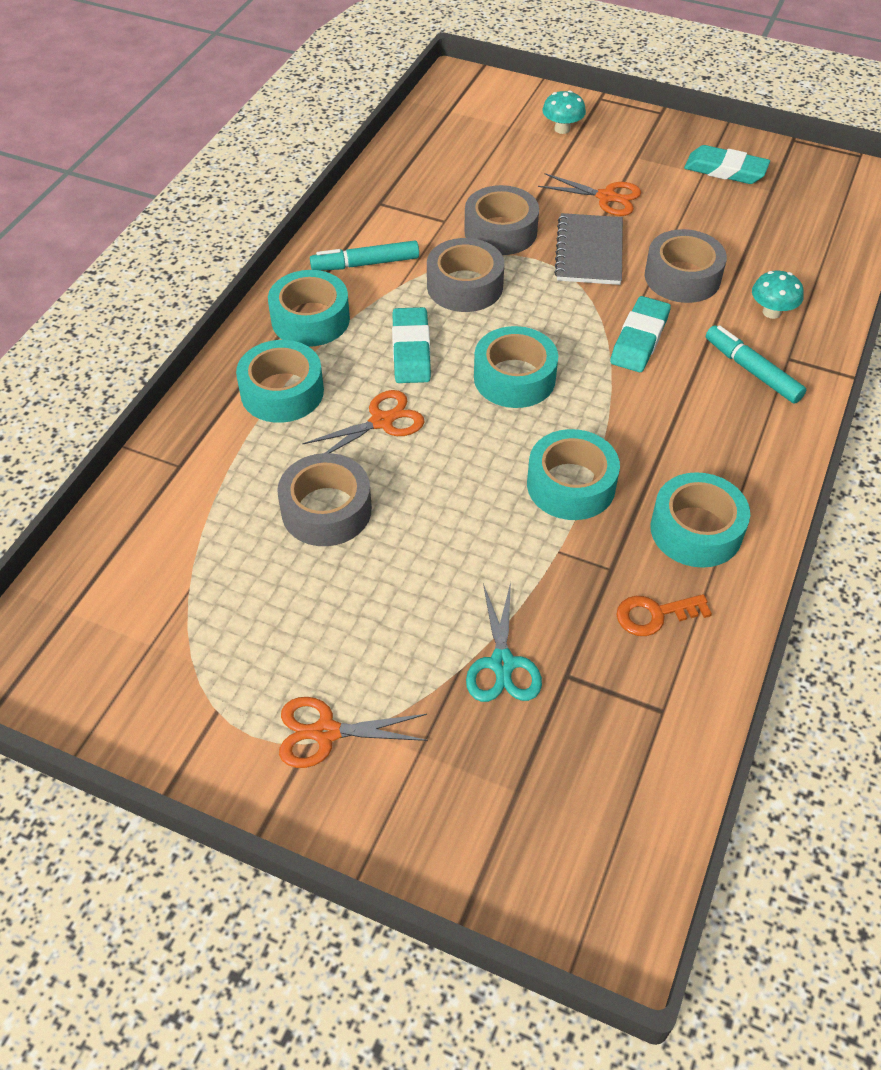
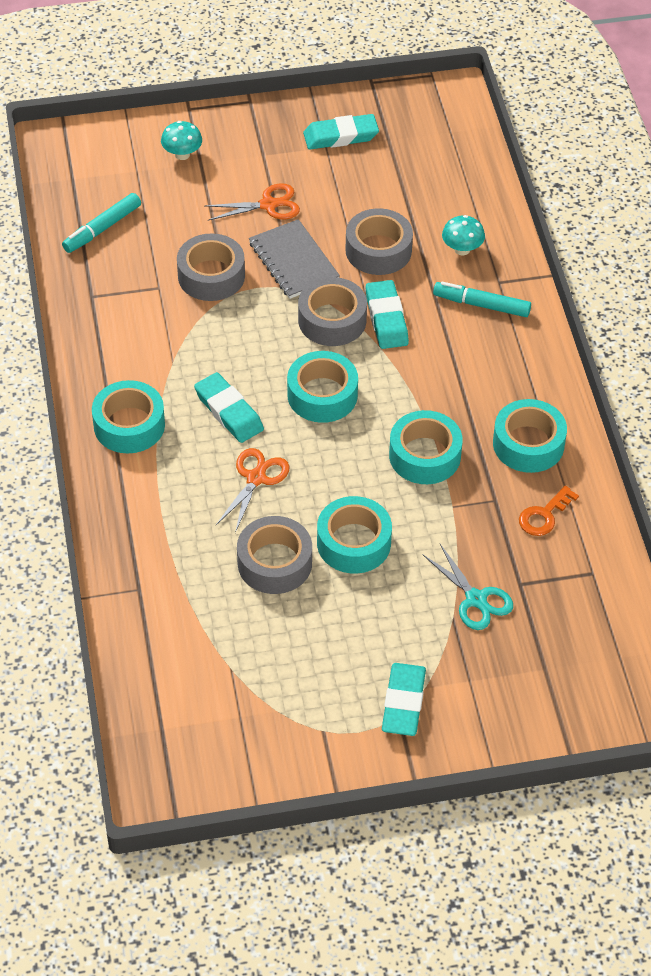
camera: 35 degrees left, 0 degrees up
turquoise tape [236,340,324,423] -> turquoise tape moved to [317,496,392,573]
orange scissors [279,697,428,768] -> turquoise eraser [382,663,426,736]
turquoise marker [310,241,419,271] -> turquoise marker moved to [62,193,141,253]
grey tape [427,238,504,312] -> grey tape moved to [298,277,367,346]

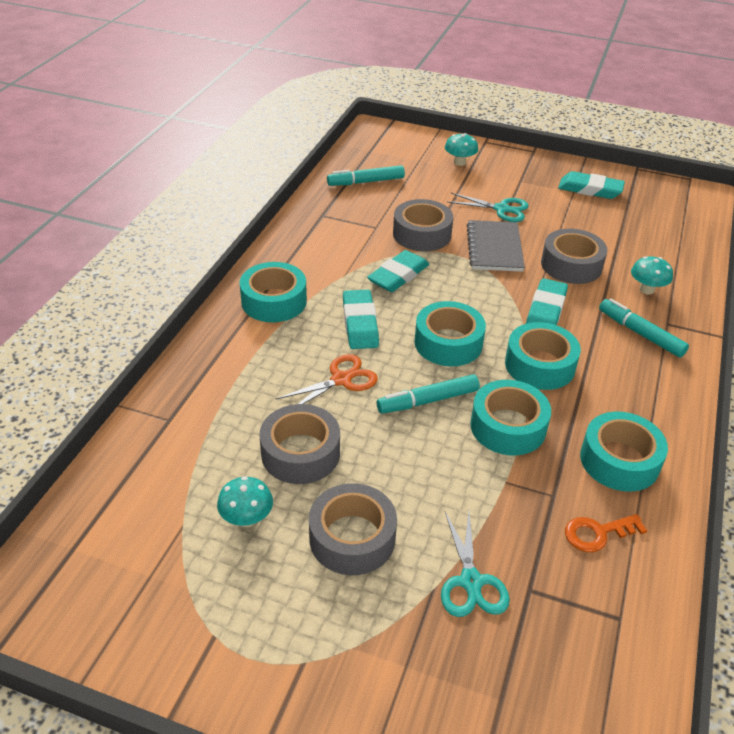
camera: 30 degrees right, 10 degrees down
orange scissors [204,183,300,221] -> turquoise scissors [448,193,529,222]
grey tape [298,277,367,346] -> grey tape moved to [309,483,397,575]
turquoise tape [317,496,392,573] -> turquoise tape moved to [505,322,581,390]
turquoise eraser [382,663,426,736] -> turquoise eraser moved to [367,250,429,292]
none -> turquoise mushroom [217,476,273,527]
none -> turquoise marker [377,374,480,413]

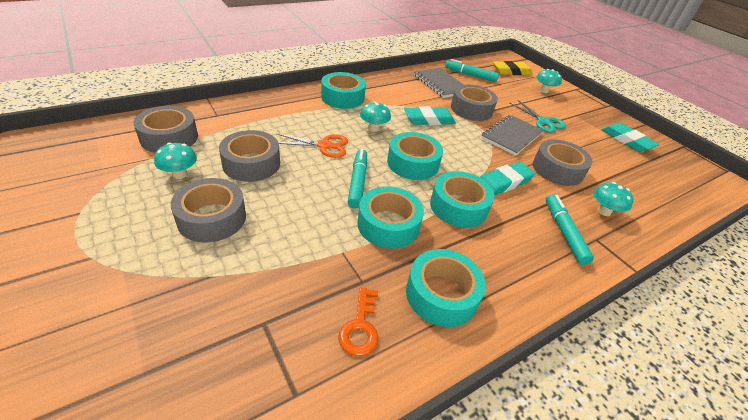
camera: 35 degrees right, 0 degrees up
turquoise eraser [343,290,379,349] -> turquoise mushroom [360,101,391,132]
turquoise marker [377,374,480,413] -> turquoise marker turned 75 degrees clockwise [348,149,367,209]
turquoise scissors [441,512,510,617] -> none
orange key [565,514,647,552] -> orange key turned 105 degrees counterclockwise [338,287,378,356]
none -> grey tape [133,106,198,153]
none -> grey notebook [414,68,464,98]
none -> yellow eraser [493,61,533,75]

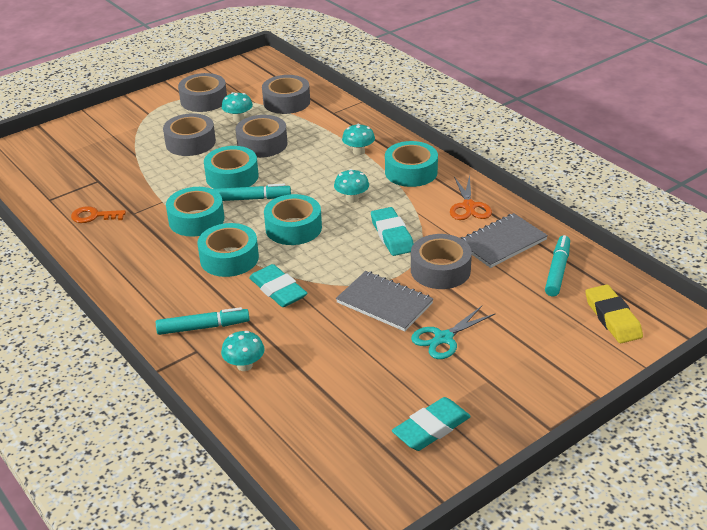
camera: 90 degrees right, 5 degrees down
orange scissors [277,134,348,158] -> orange scissors moved to [450,175,492,220]
turquoise tape [406,249,486,327] -> turquoise tape moved to [204,146,259,189]
grey tape [533,140,592,186] -> grey tape moved to [178,73,227,112]
turquoise mushroom [536,69,562,93] -> turquoise mushroom moved to [342,124,375,155]

